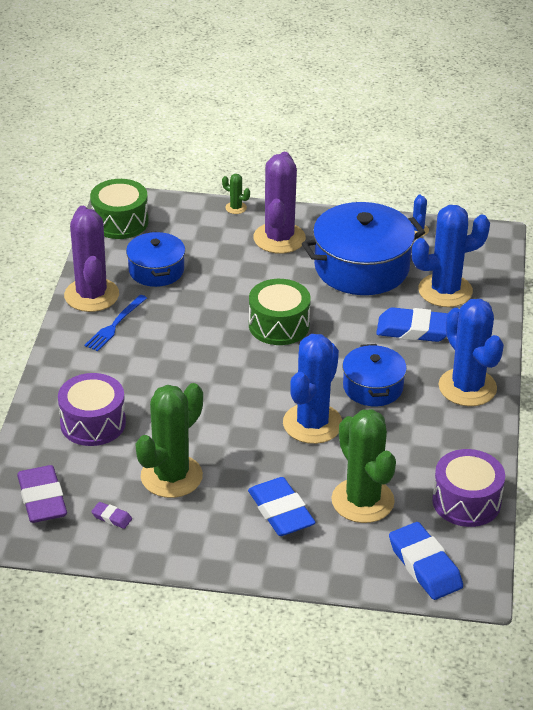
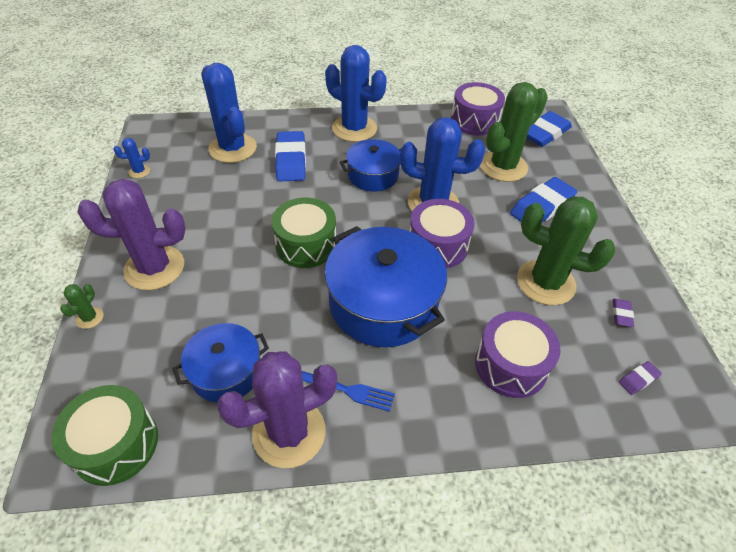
camera: 105 degrees left, 10 degrees up
purple eraser [17,465,67,523] -> purple eraser [619,361,662,395], size x0.46
blue pot [302,202,425,295] -> blue pot moved to [324,226,447,347]
blue cactus [438,299,504,406] -> blue cactus turned 75 degrees clockwise [325,45,387,142]
none -> purple drum [409,199,474,268]

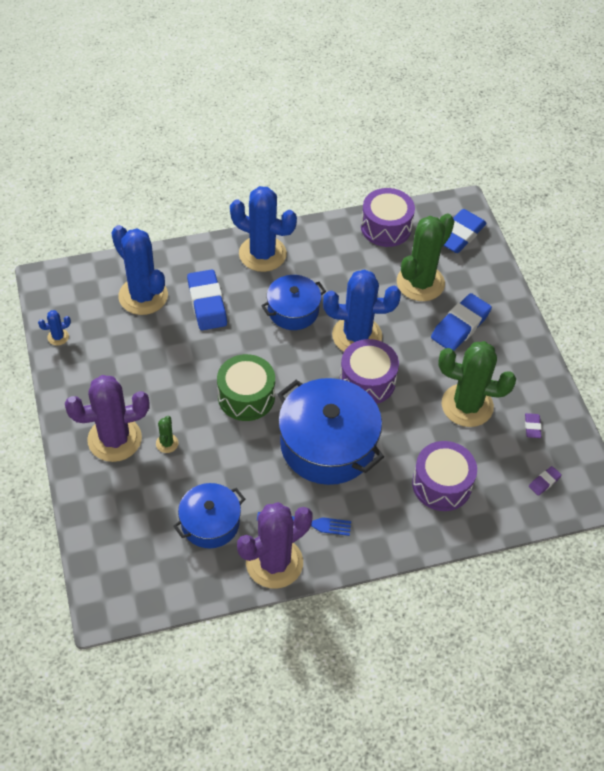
camera: 10 degrees left, 5 degrees up
green drum [52,385,158,486] -> none
green cactus [60,284,103,329] -> green cactus moved to [156,416,179,453]

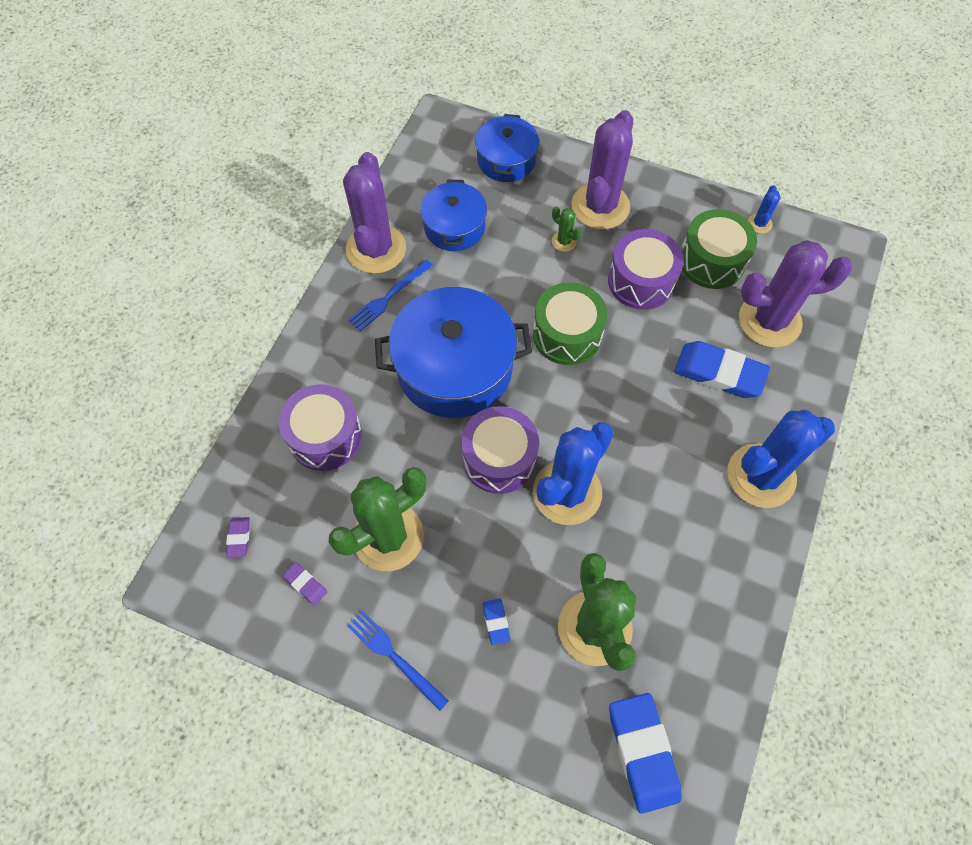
camera: 130 degrees right, 10 degrees up
blue cactus [112,225,168,315] -> purple cactus [739,240,852,348]
blue pot [261,275,326,330] -> blue pot moved to [475,114,539,182]
purple drum [361,188,415,247] -> purple drum moved to [608,229,684,310]
blue eraser [431,293,492,351] -> blue eraser [483,598,510,645], size x0.46
none -> blue fork [347,610,449,711]
none -> green drum [681,209,757,289]

